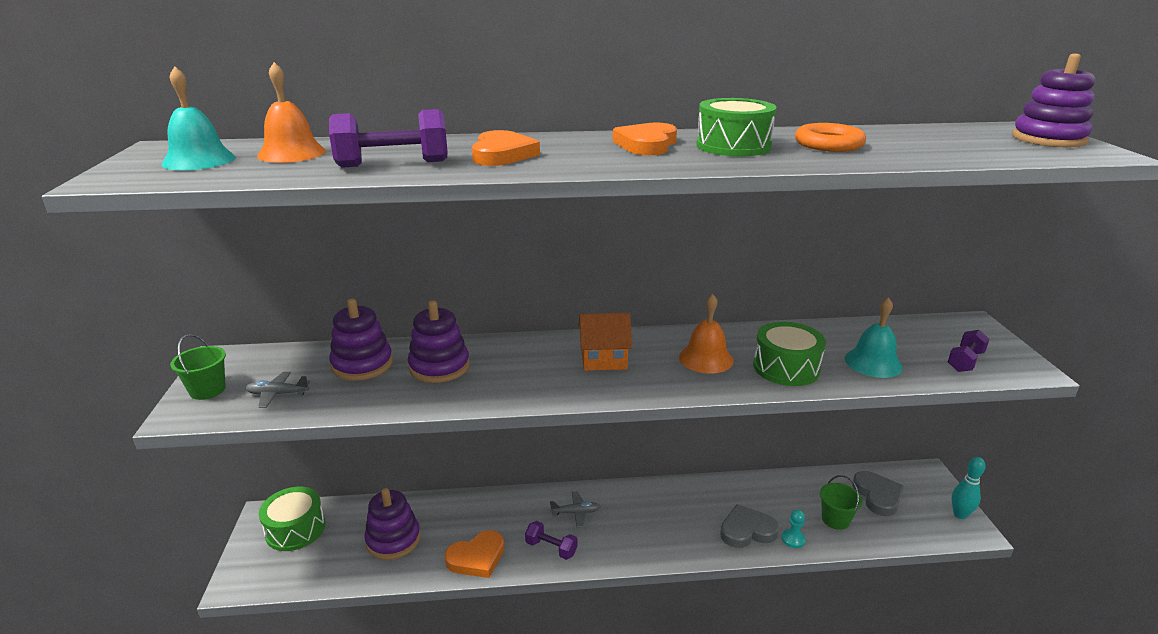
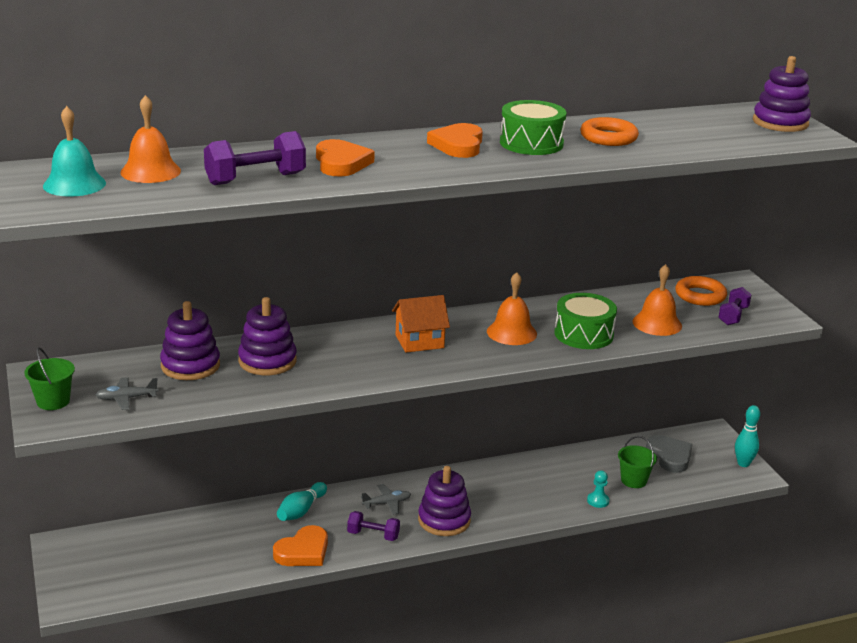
camera: 15 degrees left, 0 degrees up
green drum [259,487,325,551] -> none
purple stacking toy [364,488,421,560] -> purple stacking toy moved to [418,466,471,536]
grey heart [720,504,779,548] -> none
turquoise bell [845,297,903,378] -> orange bell [632,264,682,336]
none -> turquoise bowling pin [277,482,327,521]
none -> orange ring [675,276,727,306]

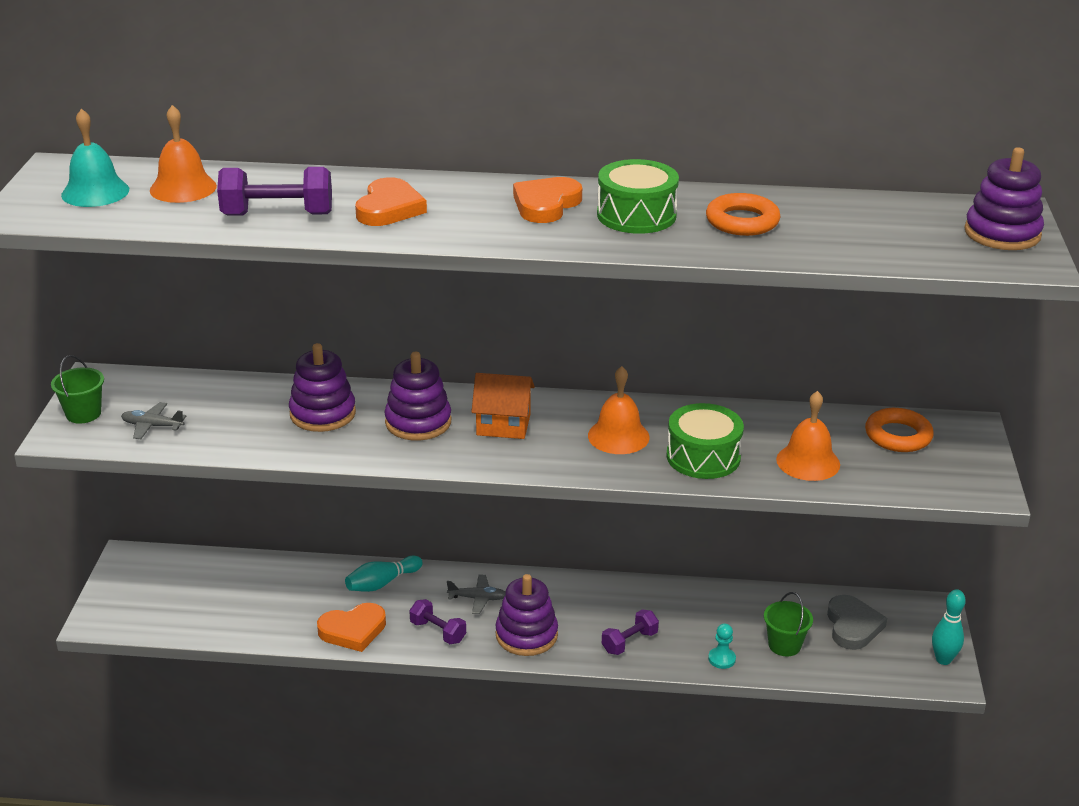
camera: 25 degrees right, 5 degrees up
purple stacking toy [160,301,220,380] -> purple stacking toy moved to [385,352,451,440]
purple dumbbell [718,287,752,325] -> purple dumbbell moved to [602,609,659,655]

